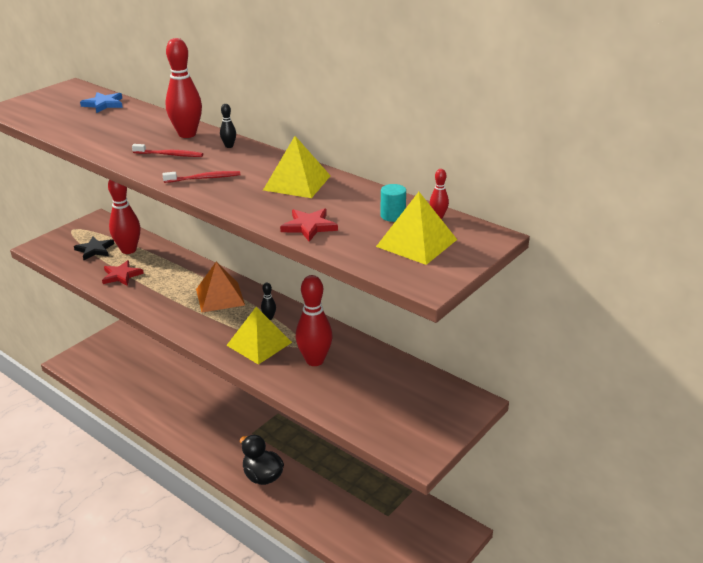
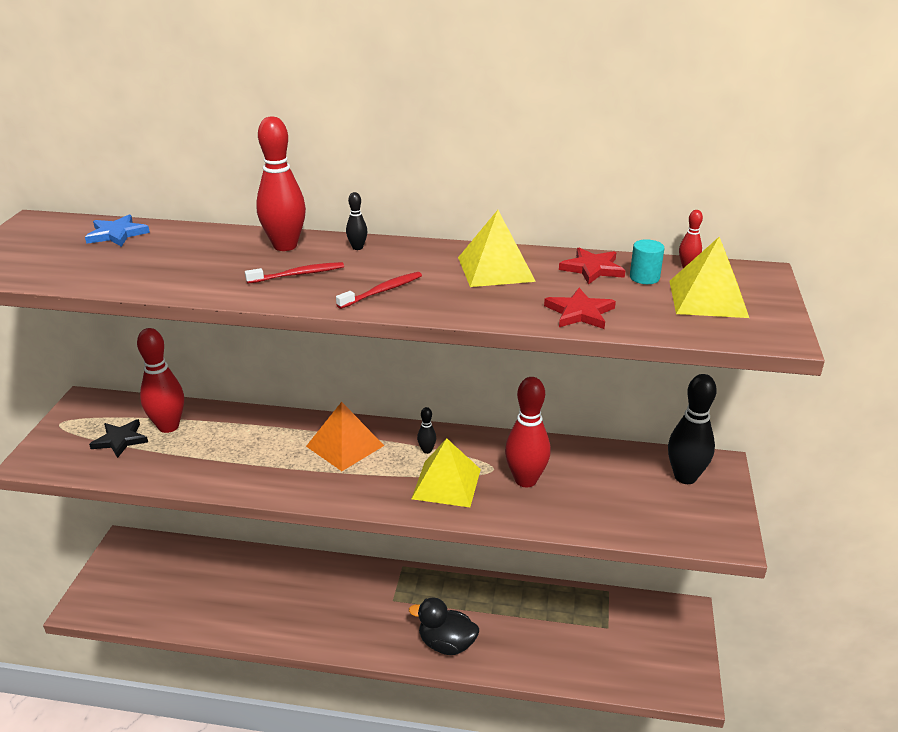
camera: 30 degrees left, 0 degrees up
red star [102,260,144,286] -> red star moved to [559,248,625,285]
none -> black bowling pin [668,374,717,484]

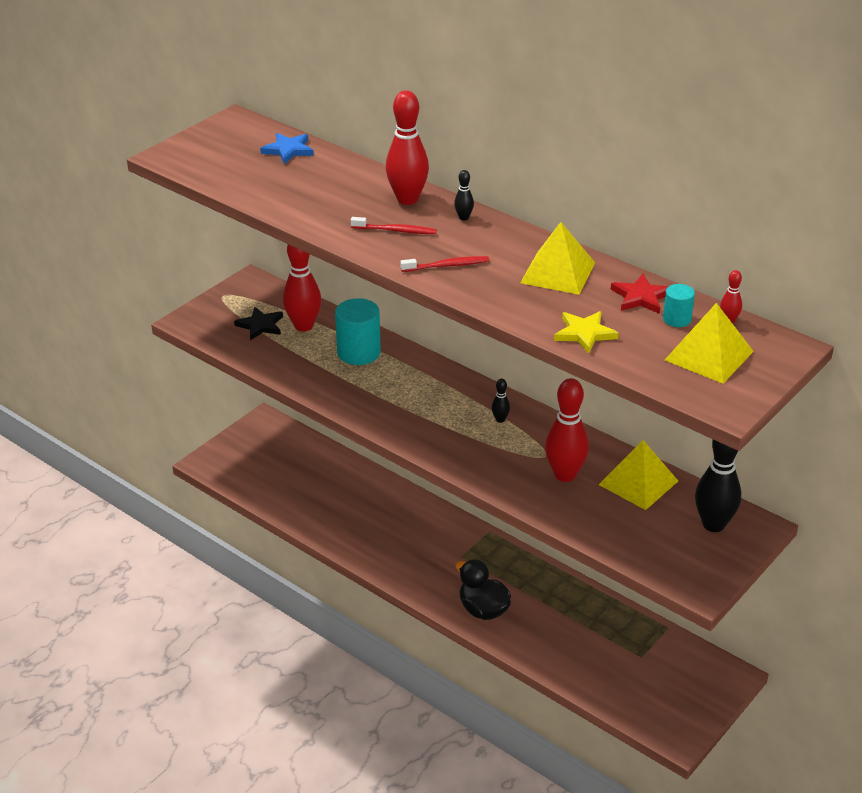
camera: 30 degrees right, 5 degrees up
orange pyramid [306,402,384,471] -> none
yellow pyramid [412,438,481,507] -> yellow pyramid moved to [599,440,678,510]
red star [544,288,616,329] -> yellow star [554,311,619,353]
none -> turquoise cylinder [335,298,381,365]

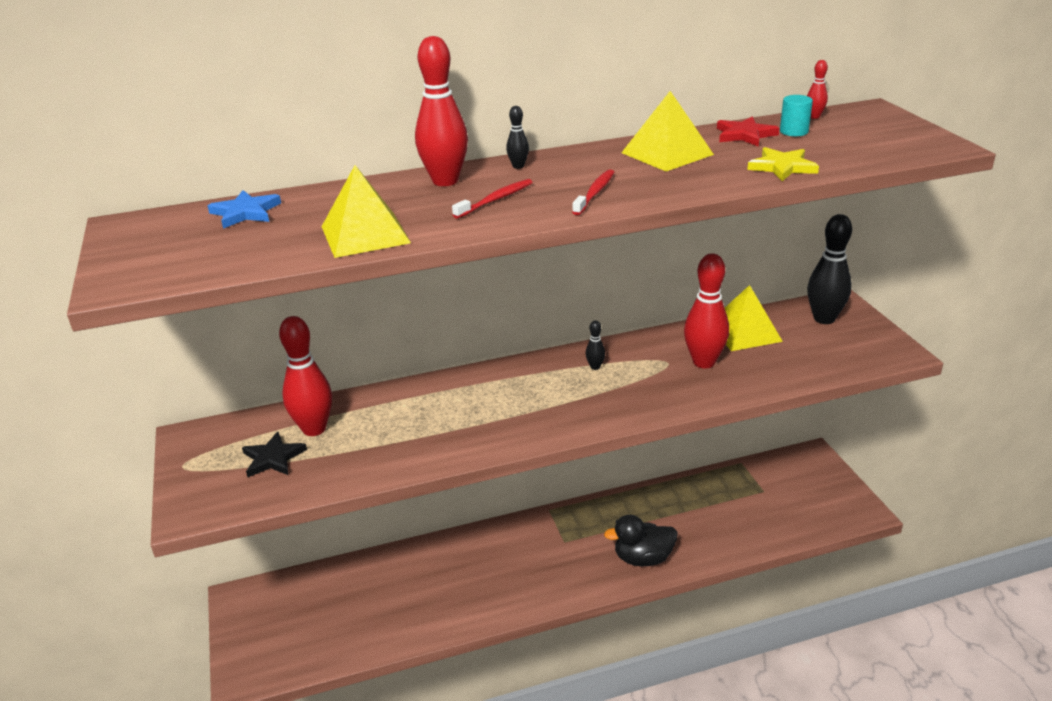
camera: 55 degrees left, 5 degrees down
turquoise cylinder [335,298,381,365] -> none
yellow pyramid [665,303,754,384] -> yellow pyramid moved to [322,165,411,258]

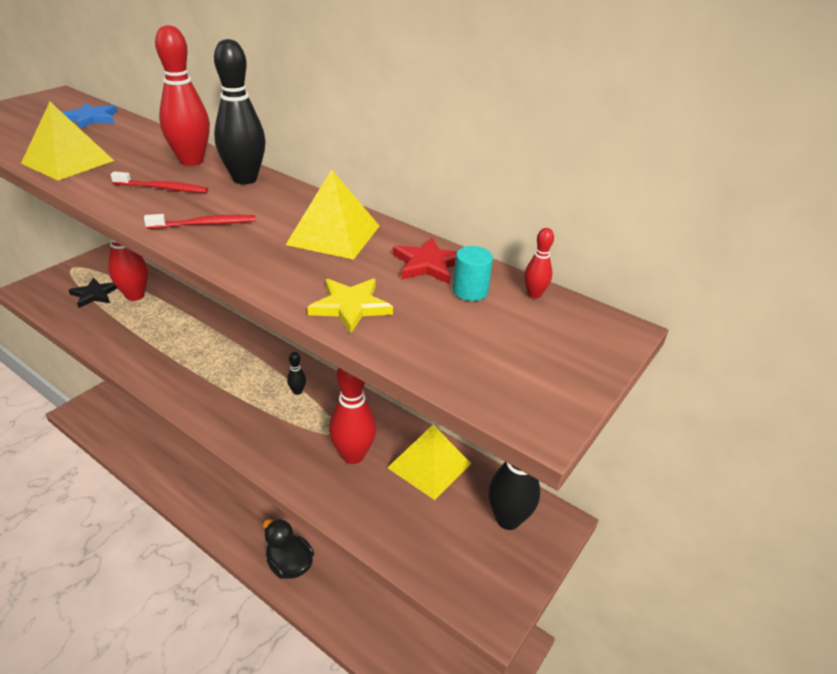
camera: 50 degrees right, 5 degrees up
black bowling pin [506,106,529,169] -> black bowling pin [214,39,266,184], size x2.23

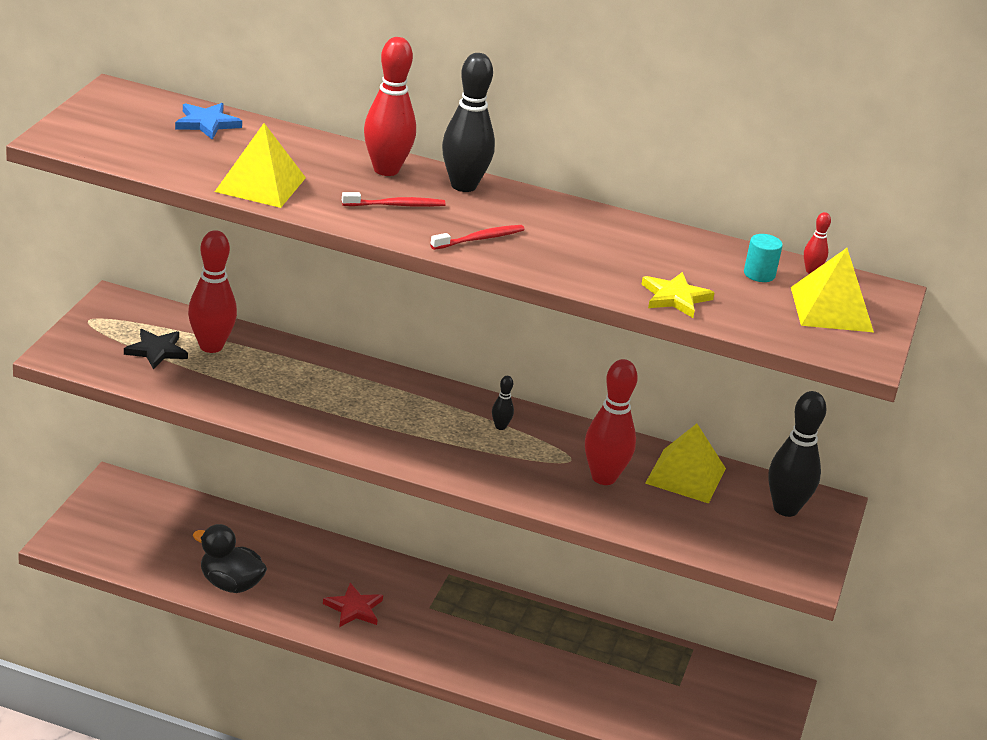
camera: 20 degrees left, 5 degrees down
black duck [263,519,314,579] -> black duck moved to [193,524,267,593]
yellow pyramid [286,169,379,260] -> yellow pyramid moved to [791,248,874,332]
red star [393,237,457,284] -> red star moved to [323,583,383,627]

